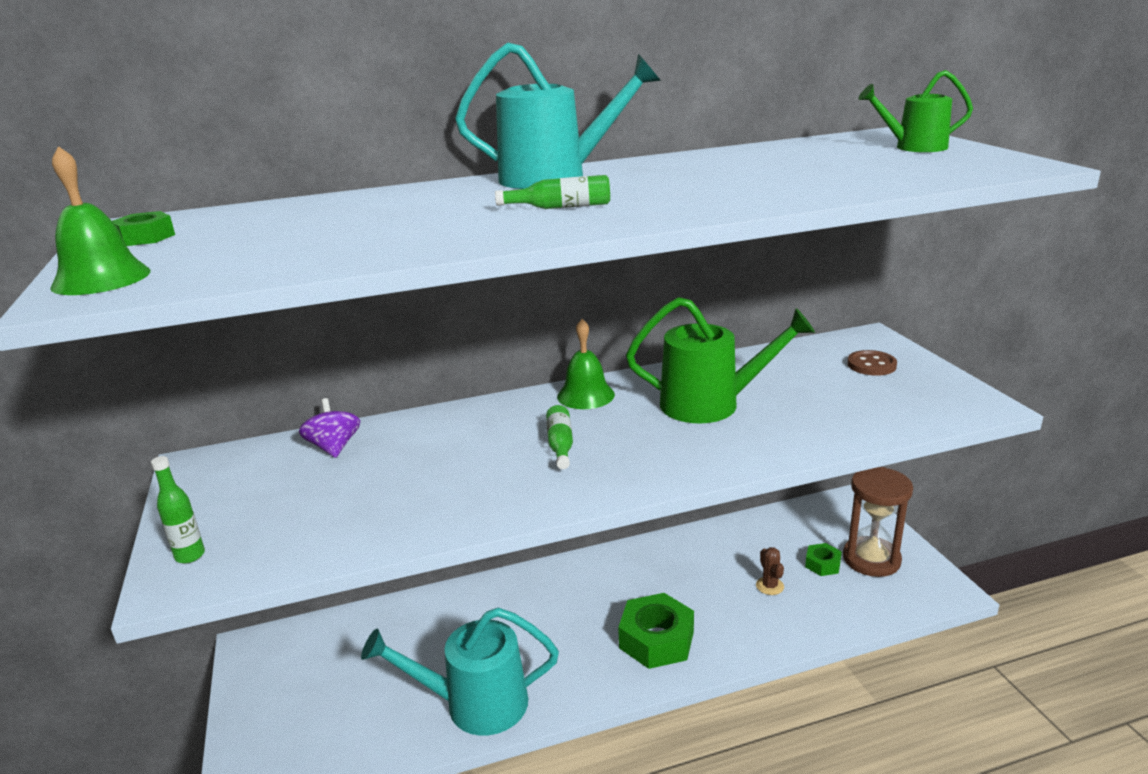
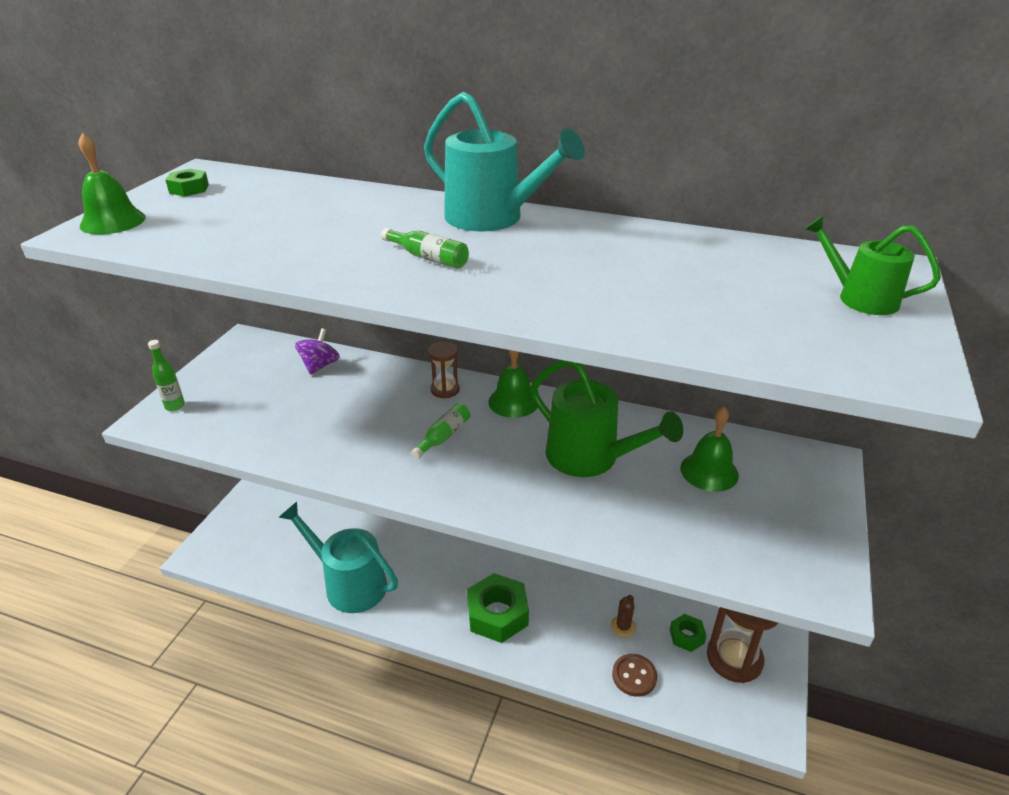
camera: 35 degrees right, 10 degrees up
brown button [848,350,897,376] -> brown button moved to [612,654,657,697]
none -> brown hourglass [428,342,460,399]
none -> green bell [680,407,739,492]

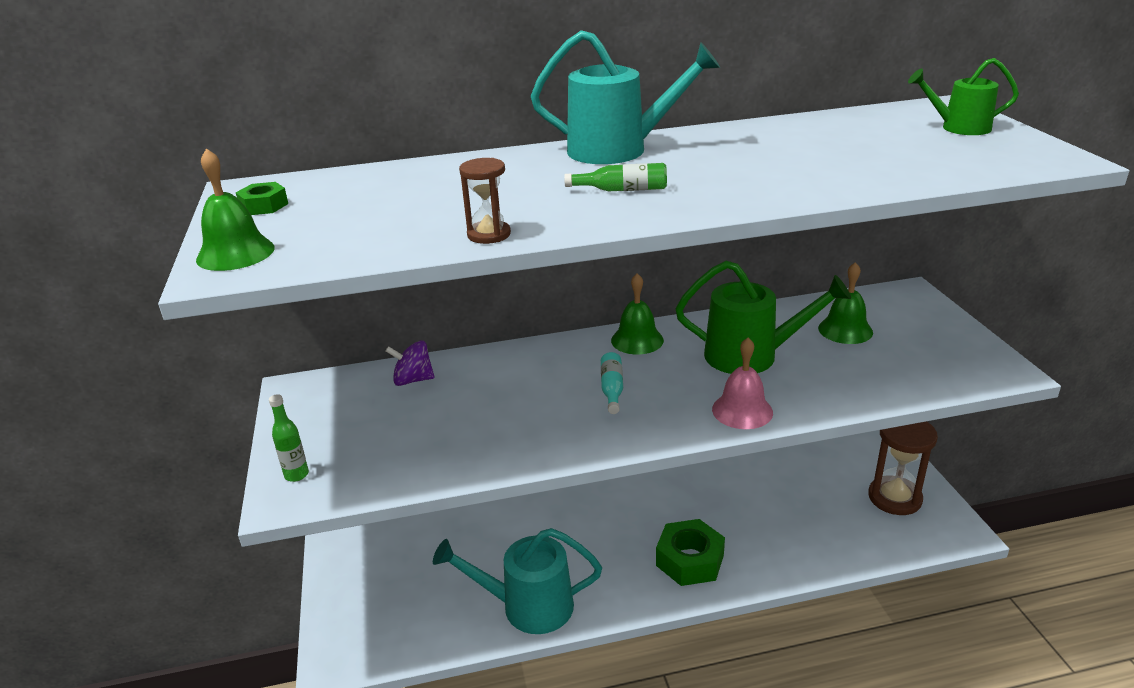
camera: 30 degrees left, 5 degrees down
purple spinning top [295,328,340,375] -> purple spinning top turned 75 degrees counterclockwise [386,340,435,386]
green bottle [411,403,470,459] -> turquoise bottle [601,352,623,414]
brown hourglass [428,342,460,399] -> brown hourglass moved to [459,158,511,244]
brown cactus [611,595,636,638] -> none
brown button [612,654,657,697] -> none
green nut [670,614,706,652] -> none
none -> pink bell [712,338,773,429]

